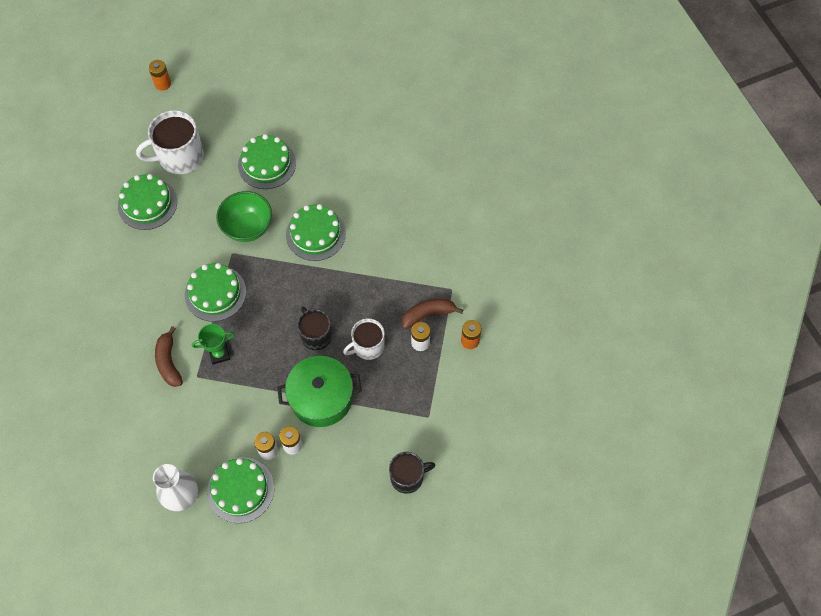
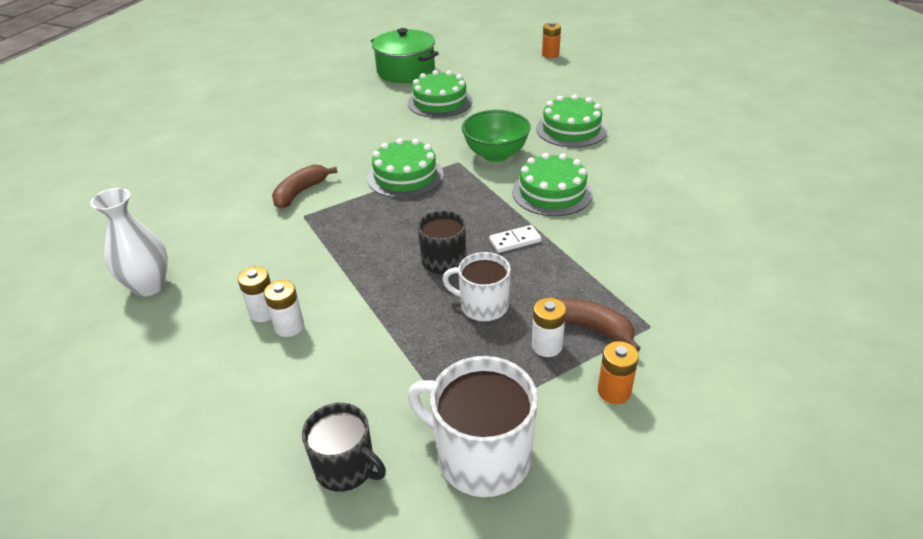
camera: 50 degrees right, 25 degrees down
white mug [136,110,204,174] -> white mug moved to [408,356,538,497]
green trophy [192,324,235,365] -> none
green cake [207,457,274,523] -> none
green pot [277,356,362,427] -> green pot moved to [371,28,439,83]
none -> white domino [489,225,542,253]

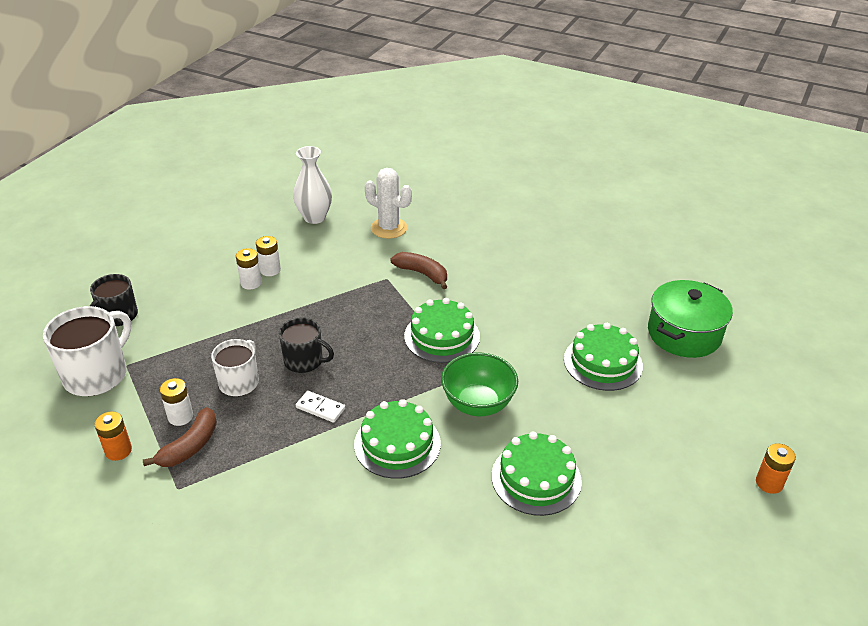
camera: 90 degrees right, 0 degrees up
white domino [489,225,542,253] -> white domino turned 45 degrees counterclockwise [296,391,345,423]
none -> white cactus [365,168,412,239]

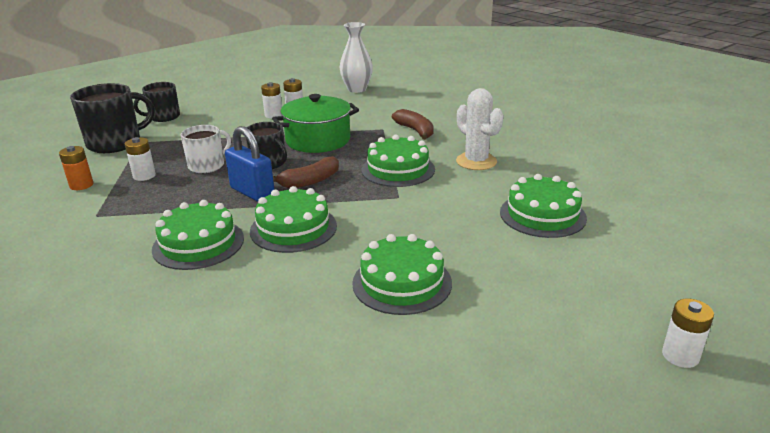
camera: 25 degrees right, 10 degrees down
white mug [43,306,131,396] -> black mug [70,83,155,153]
brown banana [143,407,217,467] -> brown banana moved to [273,156,339,189]
white domino [296,391,345,423] -> blue padlock [225,126,275,202]
white cactus [365,168,412,239] -> white cactus moved to [456,88,503,170]
green bowl [441,352,518,416] -> none
green pot [648,280,733,358] -> green pot moved to [272,94,359,153]
orange battery [756,443,796,494] -> white battery [662,299,714,368]
none -> green cake [152,200,244,270]

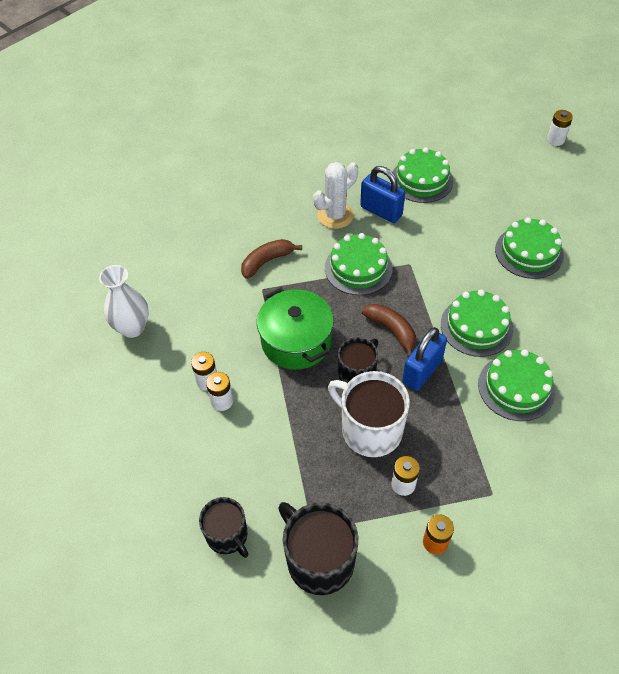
camera: 95 degrees left, 25 degrees up
white mug [180,125,231,173] -> white mug [328,371,410,457], size x1.57
none -> blue padlock [360,166,405,223]

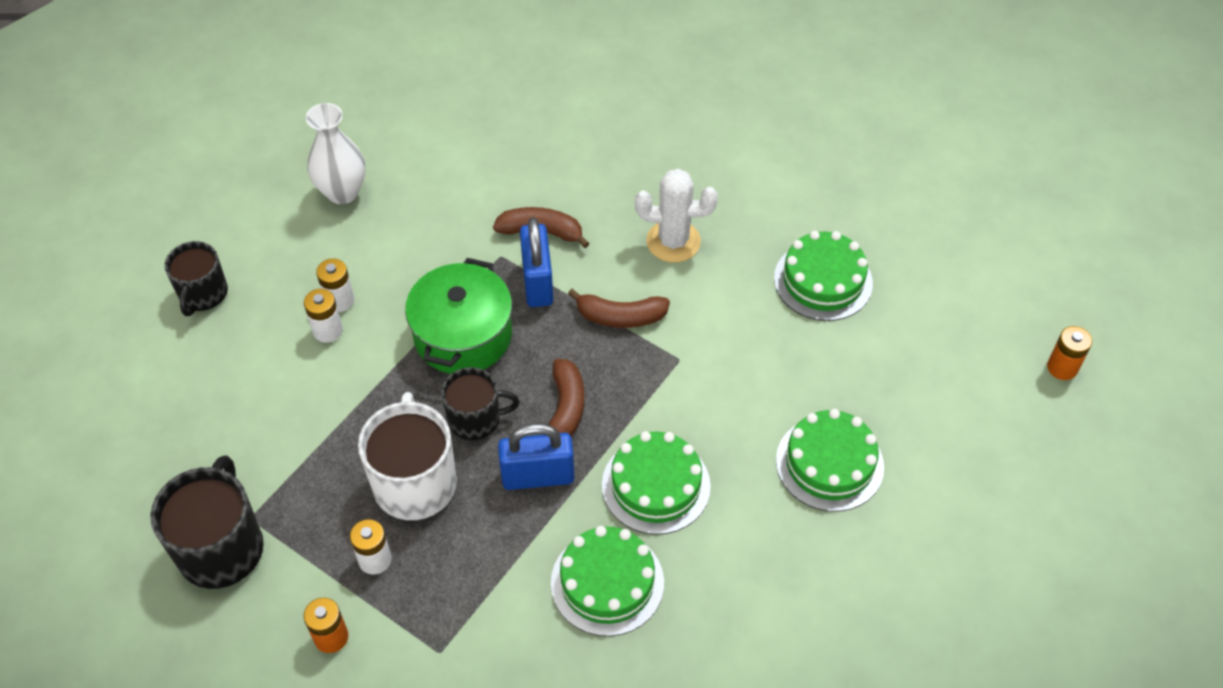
camera: 45 degrees right, 0 degrees up
black mug [199,497,248,558] -> black mug moved to [165,241,228,316]
green cake [325,233,393,295] -> brown banana [568,289,670,328]
blue padlock [360,166,405,223] -> blue padlock moved to [520,217,553,307]
white battery [547,110,573,146] -> orange battery [1047,326,1092,380]

